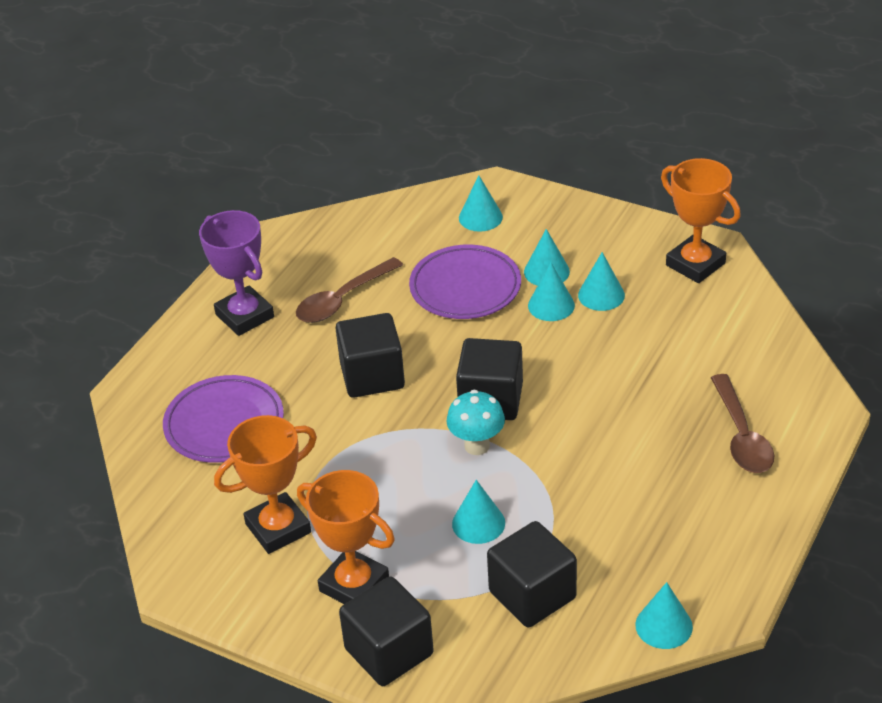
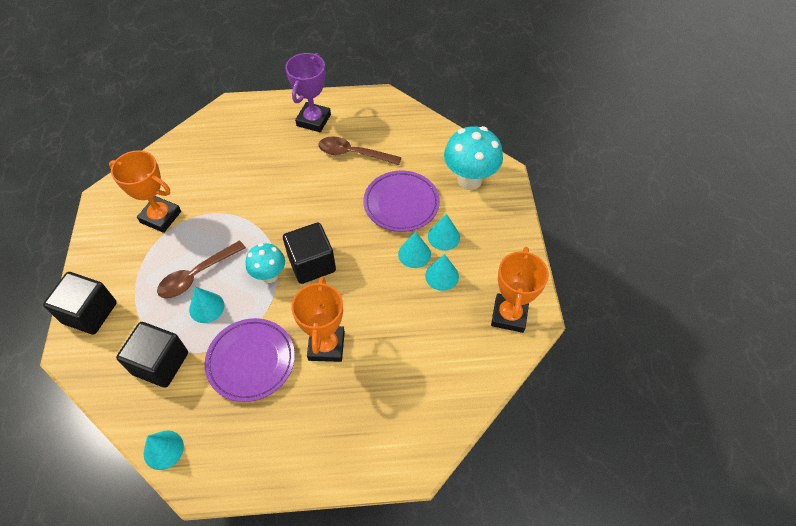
camera: 55 degrees right, 15 degrees up
purple plate [163,375,284,463] -> purple plate moved to [205,318,295,402]
orange trophy [297,470,395,604] -> orange trophy moved to [291,277,345,362]
black cube [335,313,405,398] -> none
turquoise cone [459,175,503,232] -> turquoise mushroom [444,126,503,190]
brown spoon [711,374,774,473] -> brown spoon moved to [157,240,246,298]

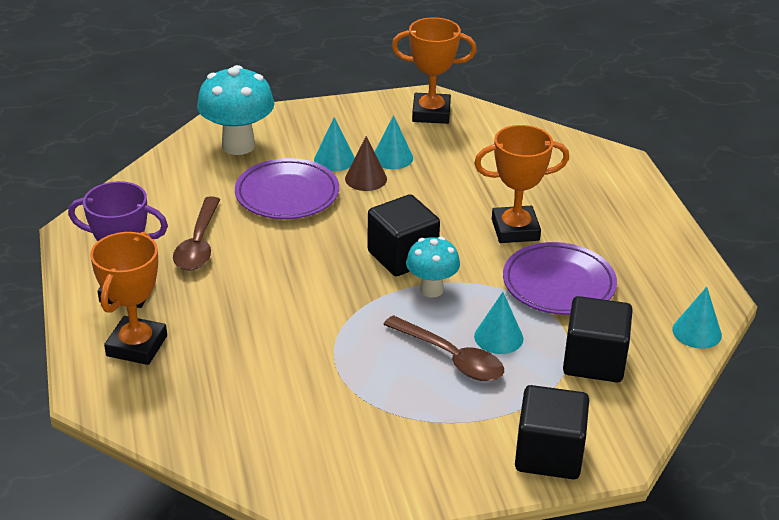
camera: 100 degrees left, 20 degrees down
orange trophy [109,150,181,233] -> orange trophy moved to [90,232,167,365]
turquoise cone [398,231,431,268] -> brown cone [345,136,387,191]

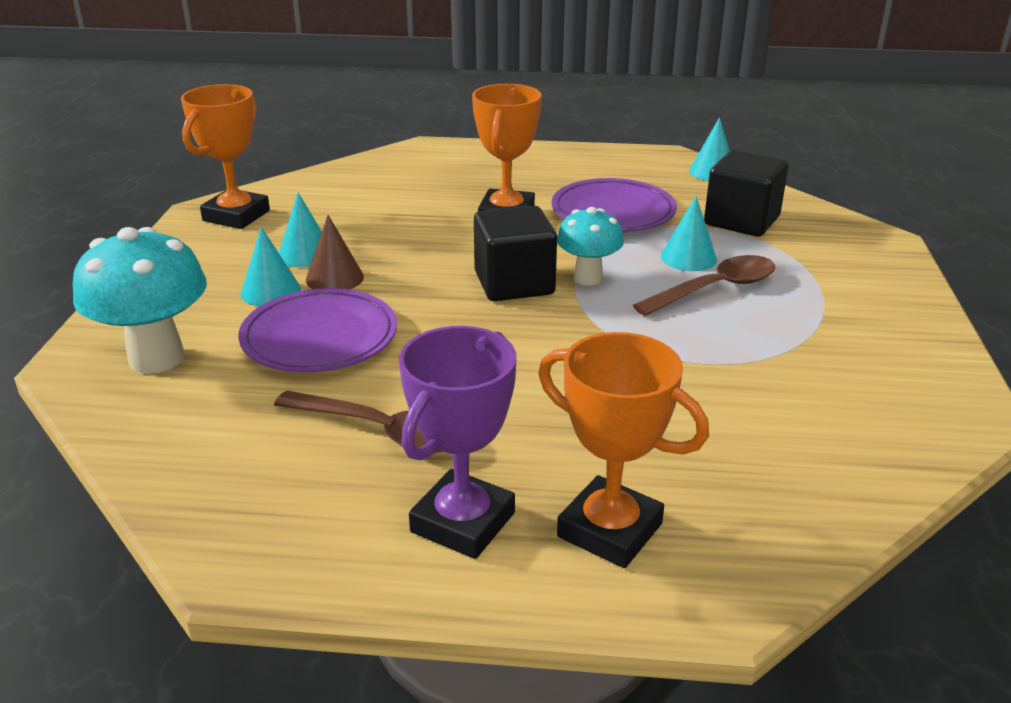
camera: 70 degrees left, 5 degrees down
black cube [515,385,589,479] -> none

